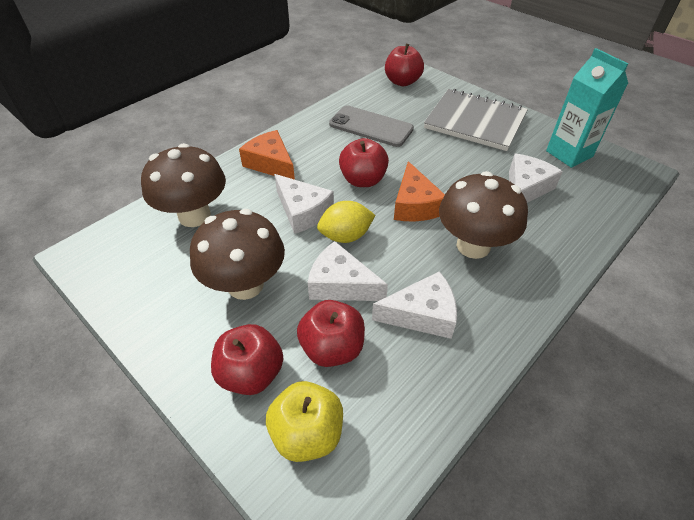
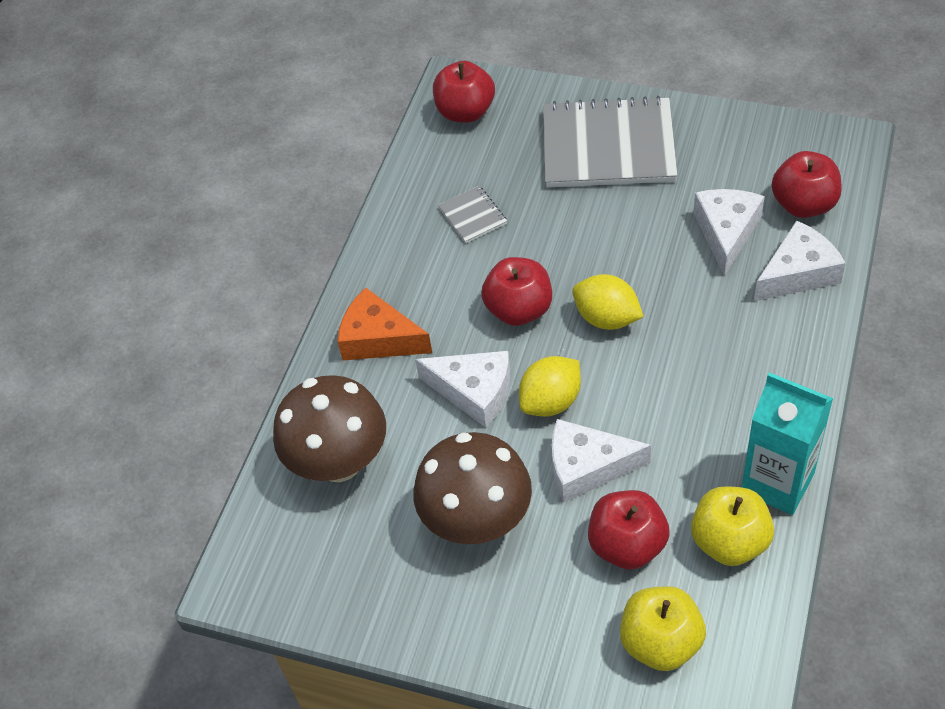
camera: 20 degrees left, 5 degrees up
red apple [211,324,283,395] -> red apple moved to [771,151,842,218]
grey phone [329,106,414,147] -> grey notebook [438,186,507,243]
white cheese [372,271,457,339] -> white cheese moved to [754,220,846,301]
orange cheese [394,161,445,221] -> yellow lemon [572,274,644,330]
brown mushroom [439,171,528,259] -> none
turquoise carton [546,48,628,168] -> turquoise carton moved to [742,373,833,515]
none -> yellow apple [691,486,774,566]

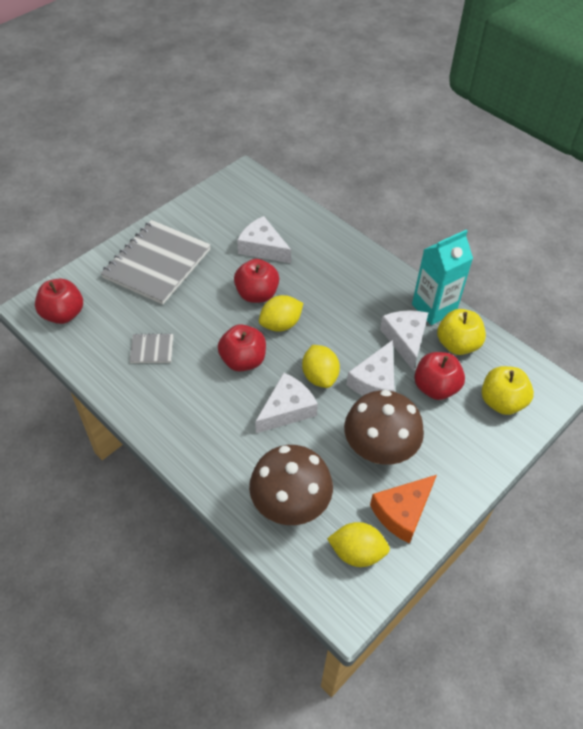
camera: 70 degrees left, 0 degrees up
orange cheese [337,288,432,360] -> orange cheese moved to [370,475,437,544]
white cheese [754,220,846,301] -> white cheese moved to [380,310,428,371]
red apple [771,151,842,218] -> red apple moved to [234,259,279,303]
none -> yellow lemon [327,522,390,567]

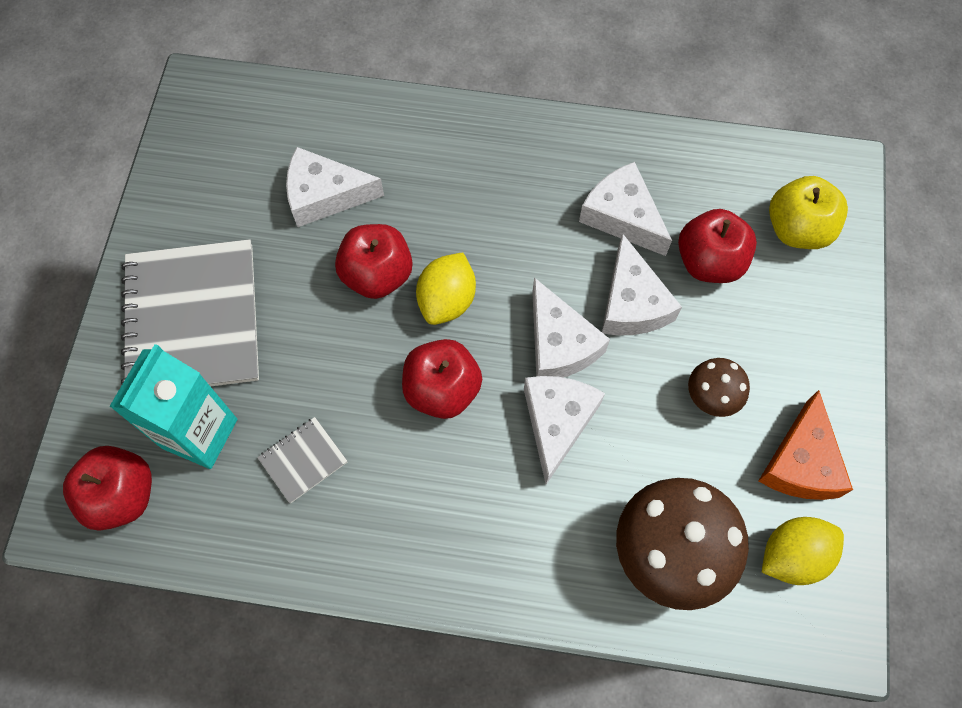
camera: 35 degrees left, 15 degrees up
yellow lemon [302,345,340,388] -> white cheese [532,277,610,378]
brown mushroom [344,390,424,465] -> brown mushroom [688,358,750,417], size x0.51
turquoise carton [412,230,473,325] -> turquoise carton moved to [109,344,238,469]
yellow apple [437,309,486,355] -> none

